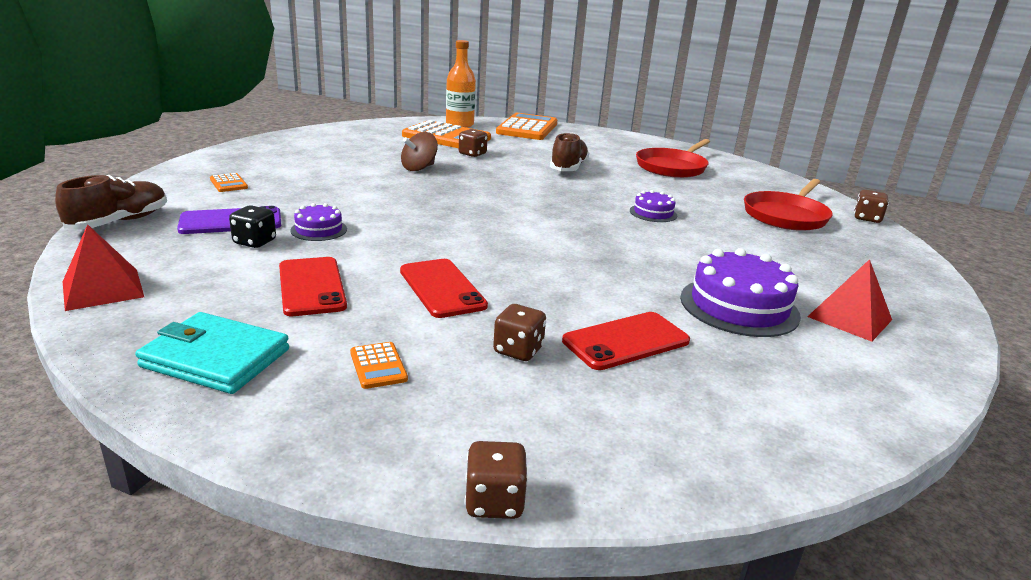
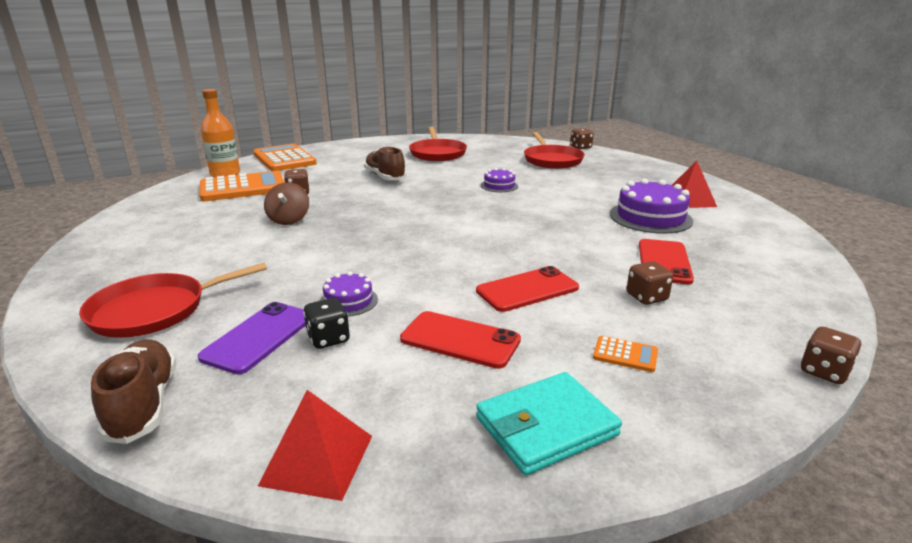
camera: 45 degrees left, 0 degrees up
orange calculator [210,173,248,192] -> red pan [79,263,267,338]
red phone [400,259,488,318] -> red phone turned 45 degrees counterclockwise [476,266,579,312]

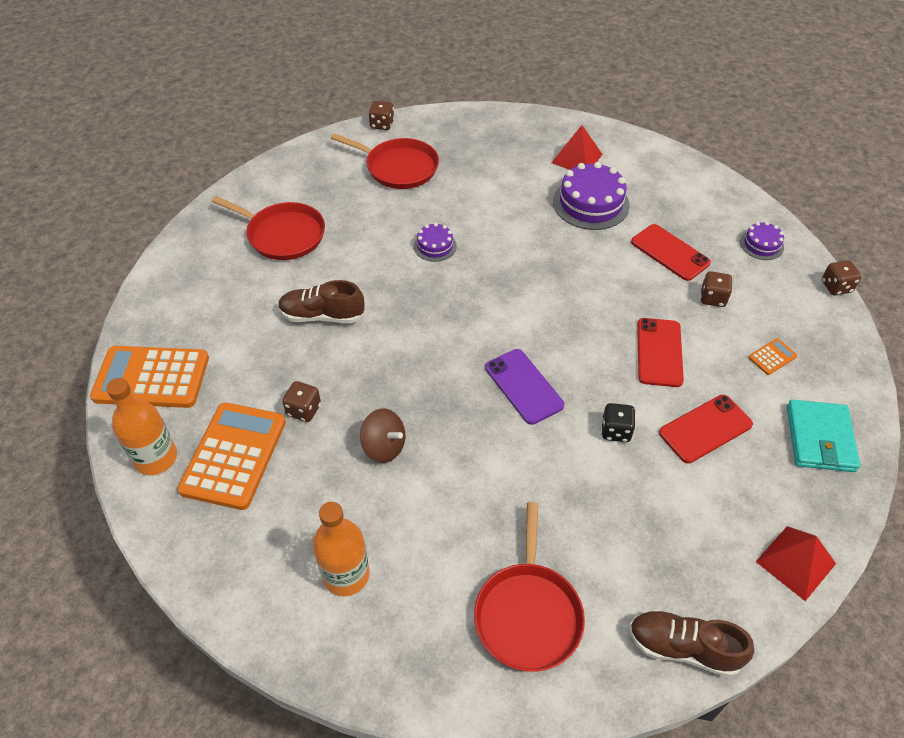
camera: 55 degrees left, 25 degrees up
purple phone [197,302,306,374] -> purple phone moved to [485,349,565,425]
black dice [303,298,350,349] -> black dice moved to [602,403,636,442]
purple cake [320,272,378,316] -> purple cake moved to [740,222,784,260]
none -> orange bottle [313,502,370,596]

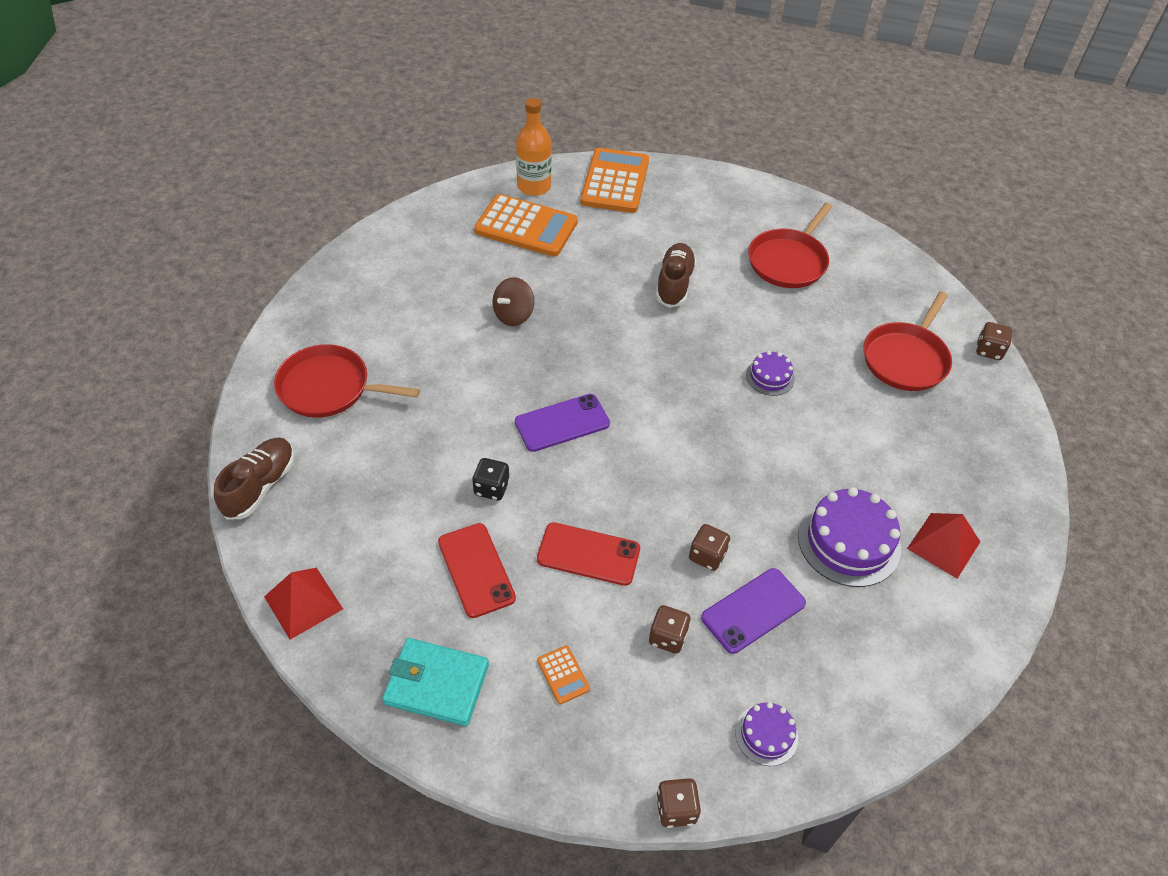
camera: 95 degrees right, 0 degrees up
brown dice [282,381,321,422] -> brown dice moved to [689,524,730,571]
orange bottle [313,502,370,596] -> none
red phone [631,224,711,281] -> purple phone [701,568,806,654]

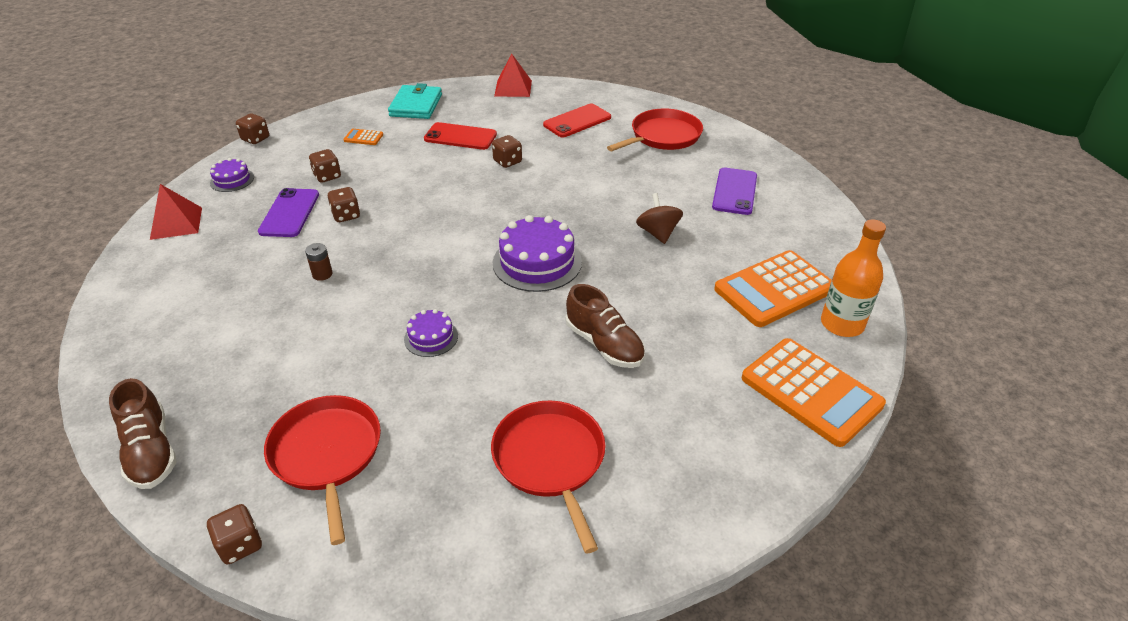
camera: 130 degrees right, 10 degrees down
brown shoe [214,438,295,520] -> brown shoe moved to [109,378,177,489]
turquoise wallet [382,638,489,726] -> turquoise wallet turned 45 degrees counterclockwise [388,83,442,119]
black dice [472,458,510,500] -> brown dice [492,135,522,168]
purple phone [515,394,610,452] -> purple phone moved to [712,168,757,215]
red phone [537,522,640,586] -> red phone moved to [543,104,611,137]
purple cake [798,487,901,587] -> purple cake moved to [493,215,582,292]
red pyramid [907,513,980,579] -> red pyramid moved to [150,184,202,240]
none -> brown battery [305,243,333,281]

